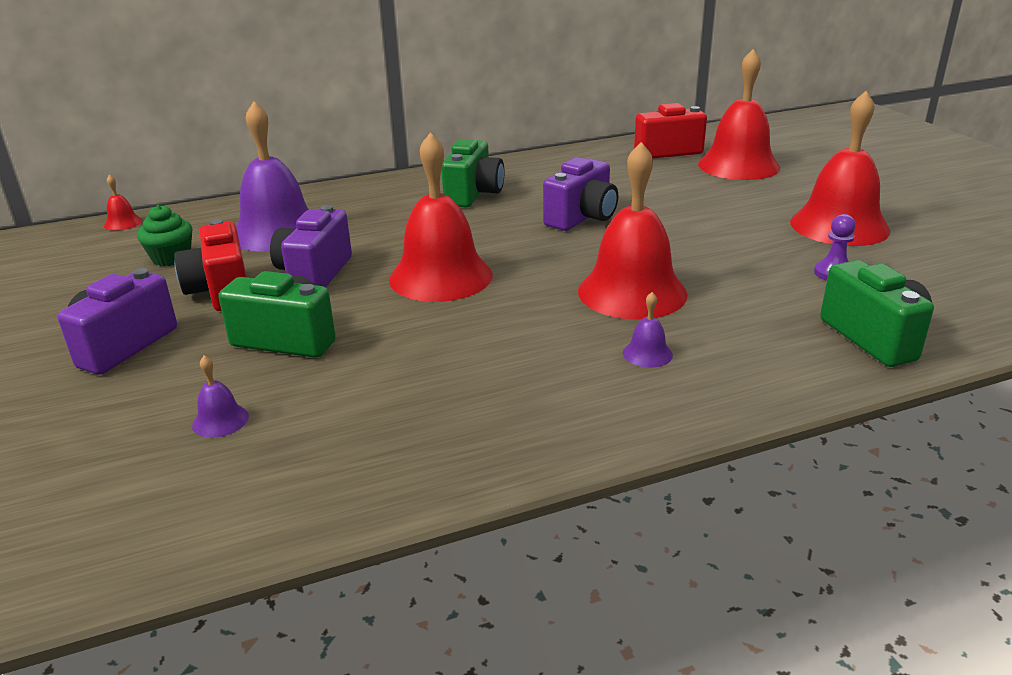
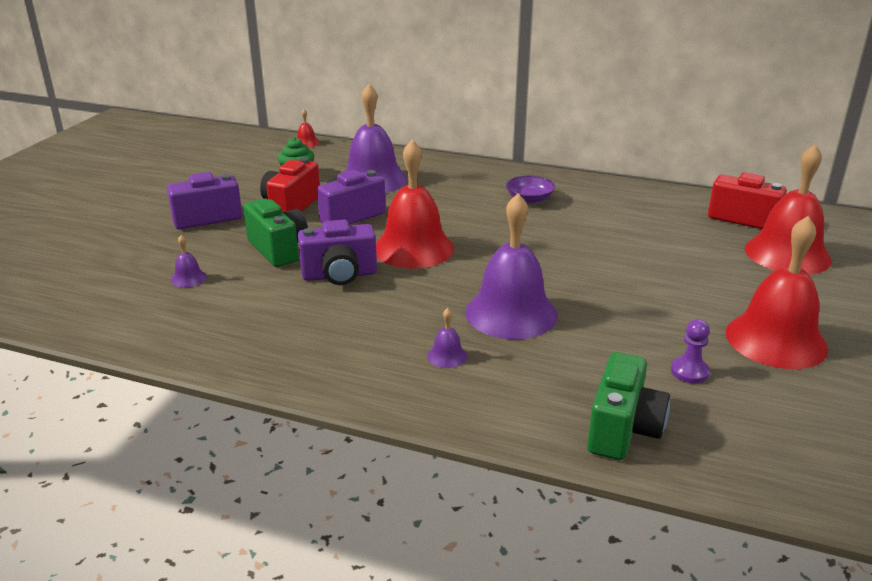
camera: 40 degrees right, 0 degrees up
green camera [442,139,504,208] -> purple bowl [506,176,555,204]
purple camera [543,157,618,231] -> purple camera moved to [298,220,377,285]
red bell [578,142,688,320] -> purple bell [465,193,558,340]

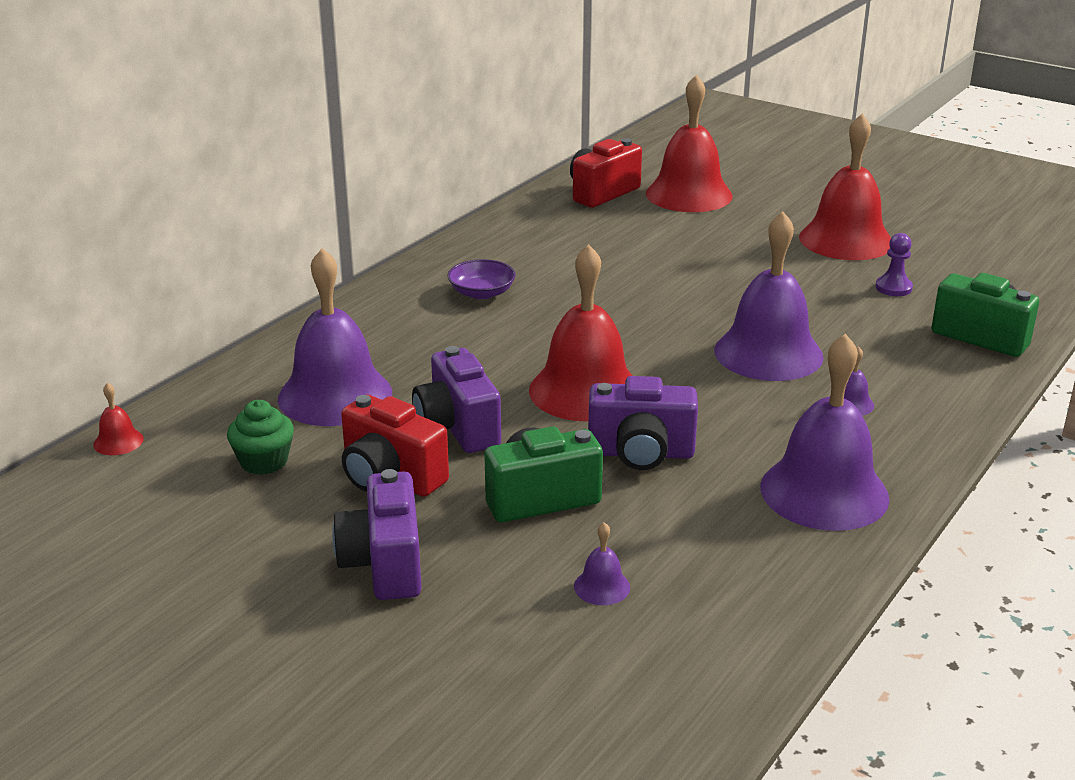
camera: 75 degrees left, 0 degrees up
purple camera [298,220,377,285] -> purple camera turned 90 degrees clockwise [588,376,698,470]
none -> purple bell [761,333,890,531]

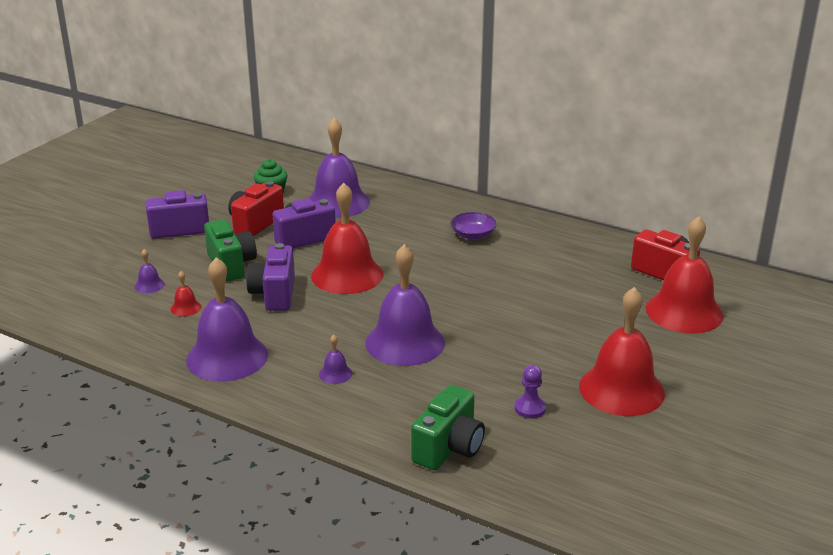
camera: 85 degrees right, 0 degrees up
red bell [94,383,144,455] -> red bell moved to [170,271,201,316]

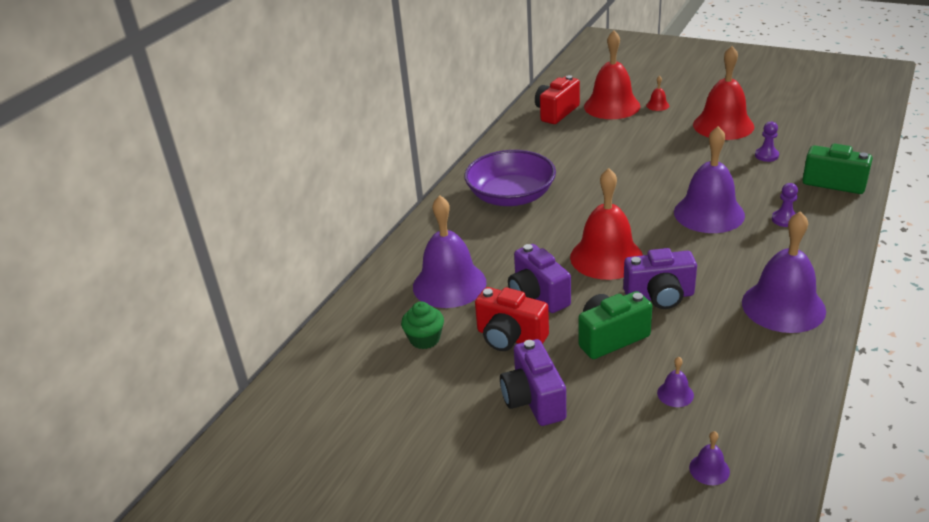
camera: 90 degrees left, 5 degrees up
red bell [170,271,201,316] -> red bell moved to [646,76,669,111]
purple bell [319,335,352,384] -> purple bell moved to [689,431,730,485]
purple bowl [451,212,497,240] -> purple bowl [464,150,556,206], size x2.05
none -> purple pawn [772,183,798,227]

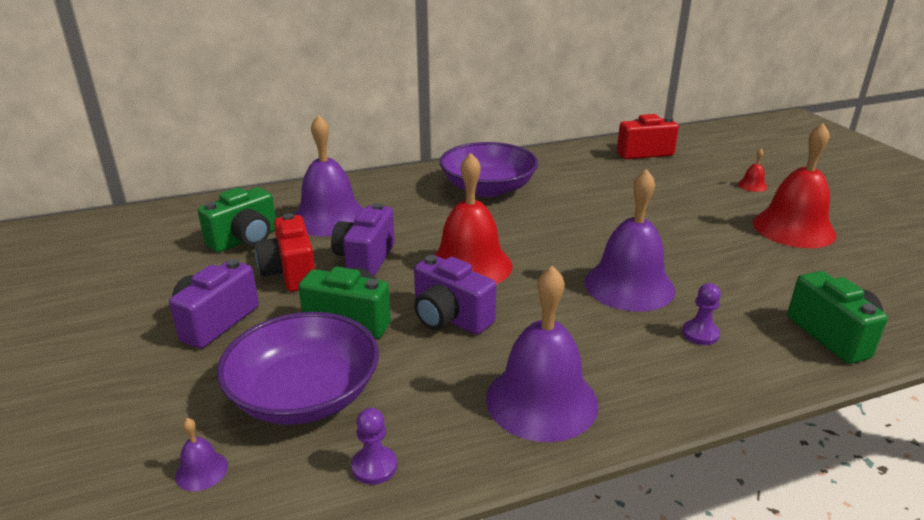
camera: 40 degrees right, 5 degrees down
green cupcake [401,302,444,349] -> green camera [198,187,276,252]
red bell [584,30,640,119] -> none
purple bell [657,357,694,407] -> purple bowl [217,312,379,425]
purple pawn [755,121,779,162] -> purple pawn moved to [351,408,397,485]

